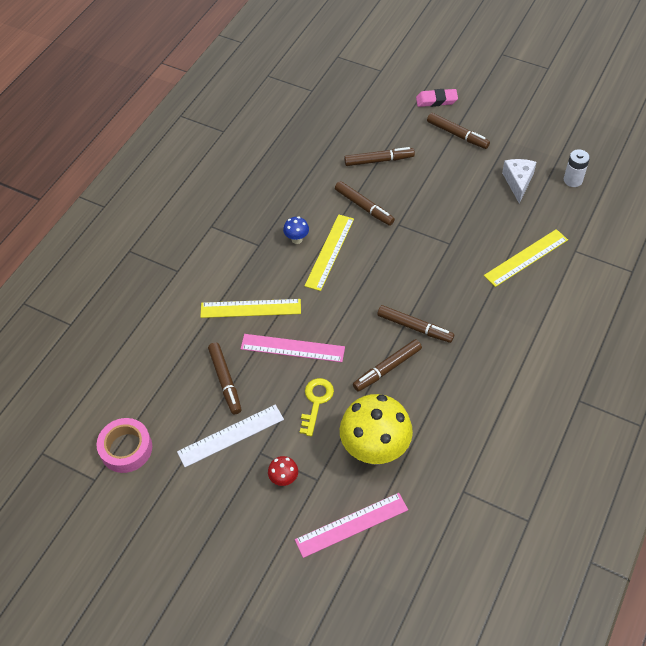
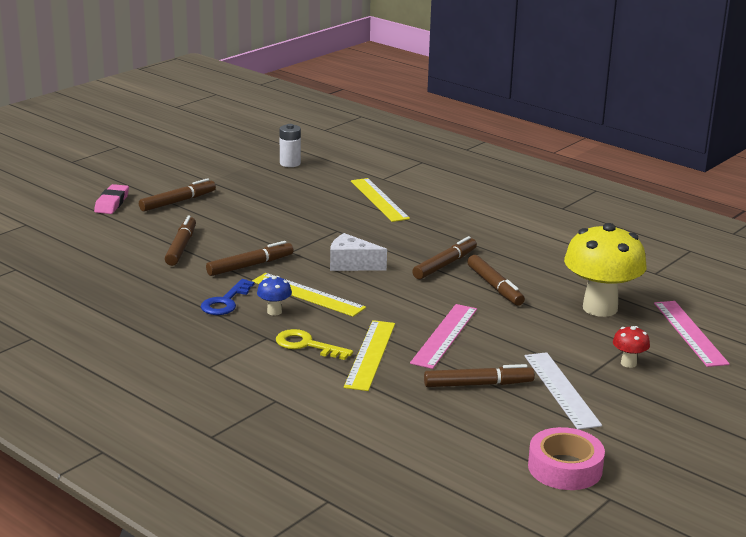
camera: 80 degrees left, 30 degrees down
yellow key [300,378,334,437] -> yellow key moved to [276,329,353,360]
white cheese [502,159,536,203] -> white cheese moved to [330,233,387,271]
none -> blue key [201,279,255,315]

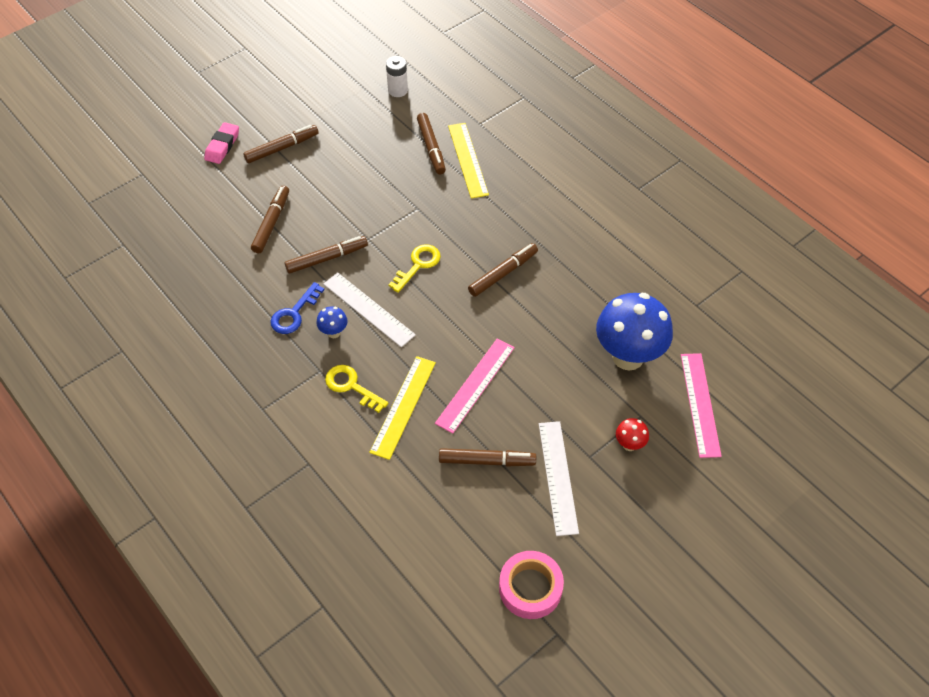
camera: 10 degrees right, 30 degrees up
yellow ruler [252,273,366,317] -> white ruler [323,273,416,347]
white cheese [330,233,387,271] -> yellow key [388,244,441,293]
brown marker [467,255,525,306] -> brown marker moved to [417,113,446,174]
yellow mushroom [564,223,647,317] -> blue mushroom [596,293,673,370]

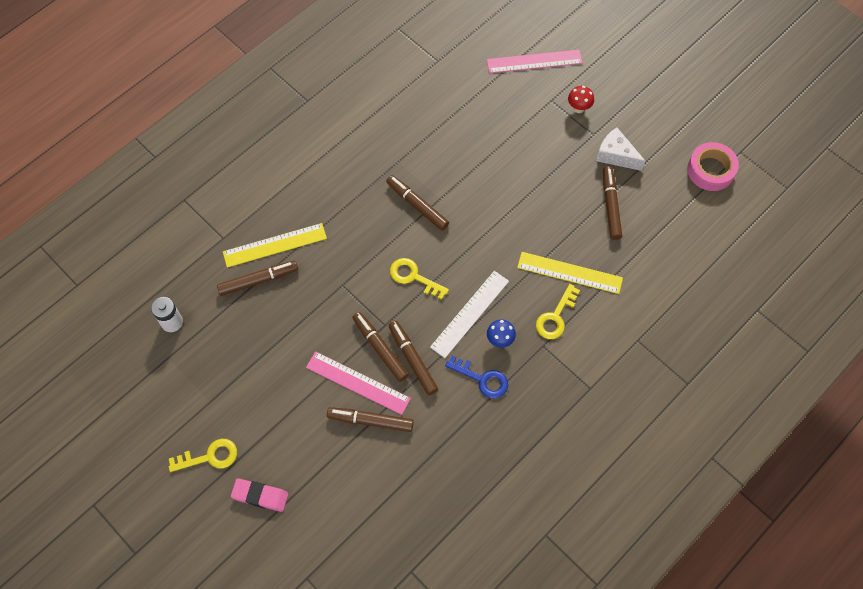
camera: 95 degrees left, 10 degrees up
brown marker [243,125,319,163] -> brown marker moved to [352,312,409,382]
pink ruler [435,338,515,434] -> pink ruler moved to [306,351,411,415]
white ruler [539,421,579,536] -> white cheese [596,127,645,171]
blue mushroom [596,293,673,370] -> none
none -> yellow key [169,439,237,472]

